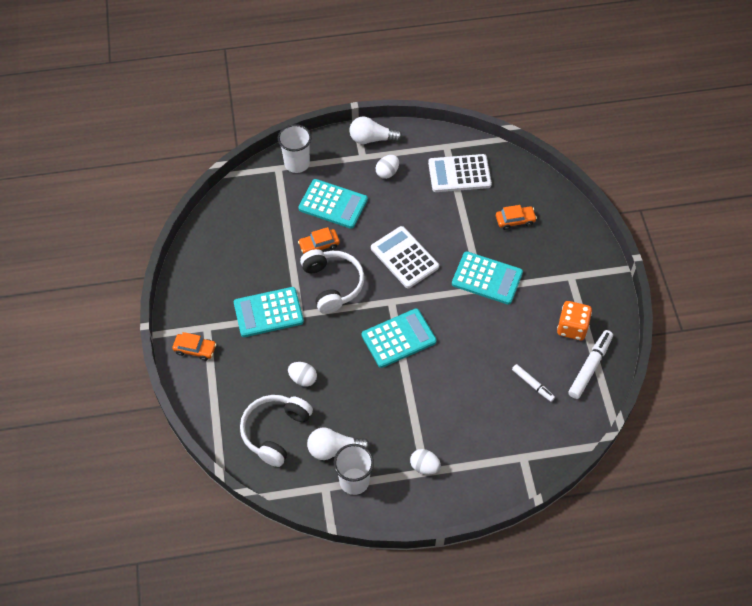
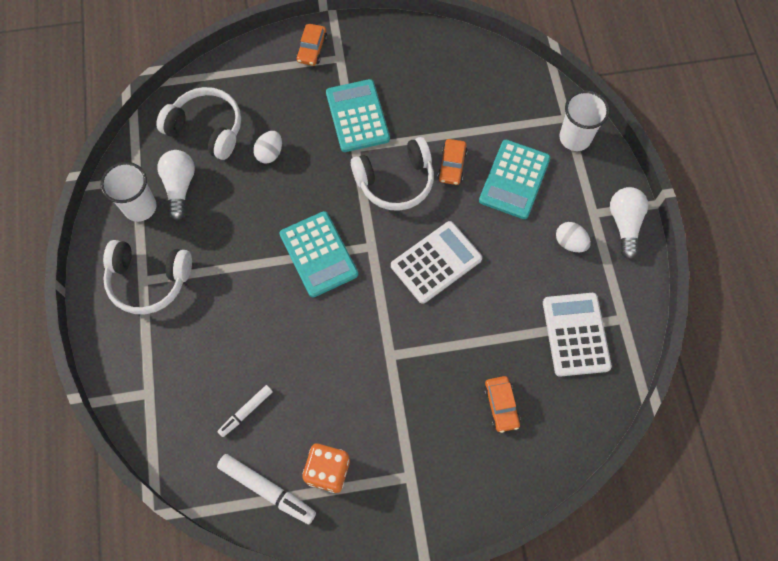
camera: 90 degrees right, 10 degrees up
orange car [298,227,340,254] -> orange car turned 150 degrees counterclockwise [438,139,468,185]
white egg [410,449,441,475] -> white headphones [103,240,192,314]
turquoise calculator [452,251,523,305] -> none

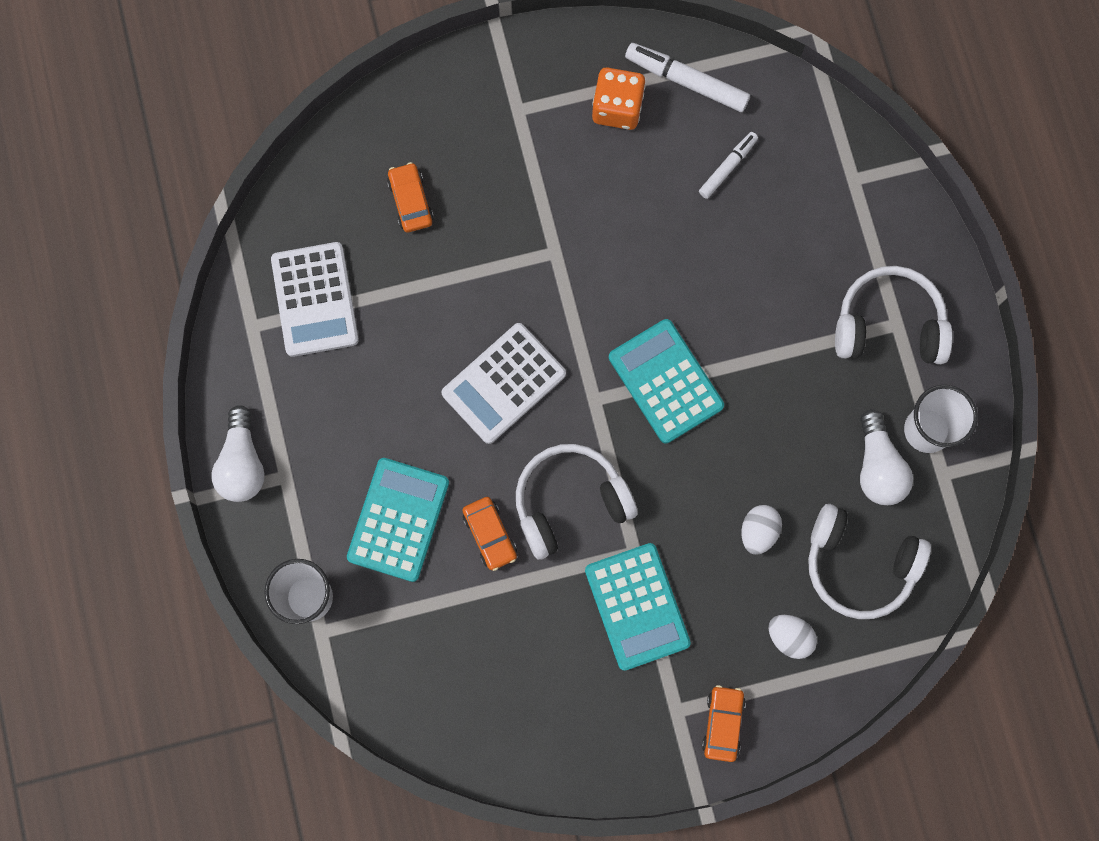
camera: 175 degrees right, 10 degrees up
orange car [438,139,468,185] -> orange car turned 150 degrees clockwise [463,497,517,571]
white egg [556,222,591,252] -> white egg moved to [768,615,817,659]

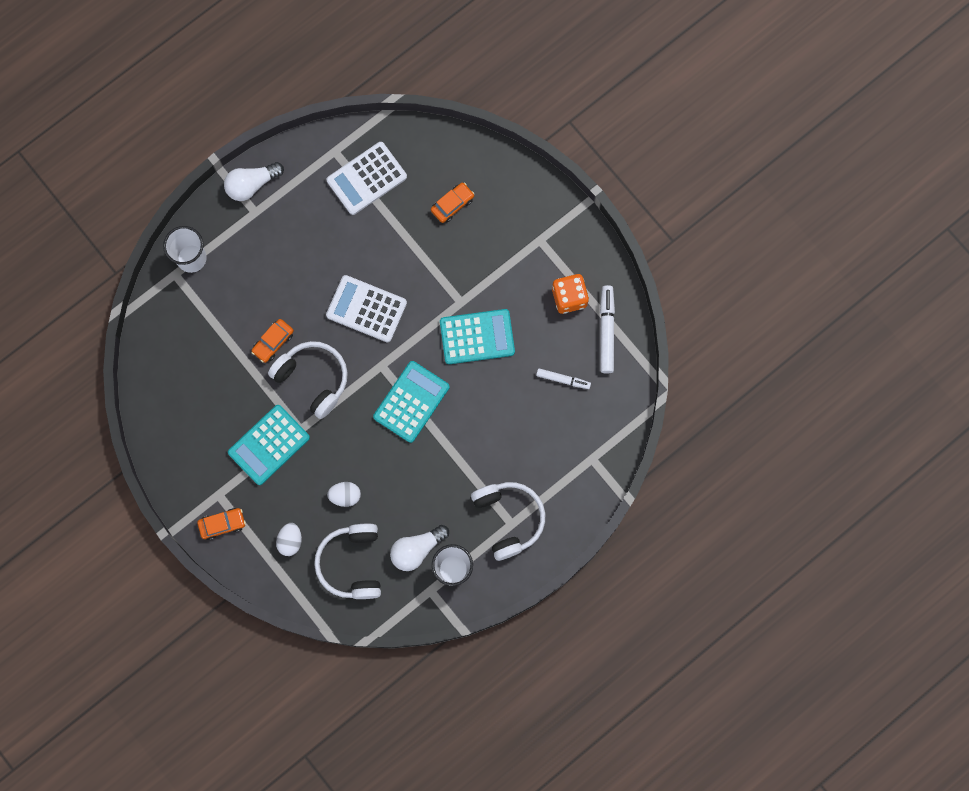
camera: 65 degrees right, 0 degrees up
turquoise calculator [347,458,449,582] -> turquoise calculator moved to [440,309,515,364]

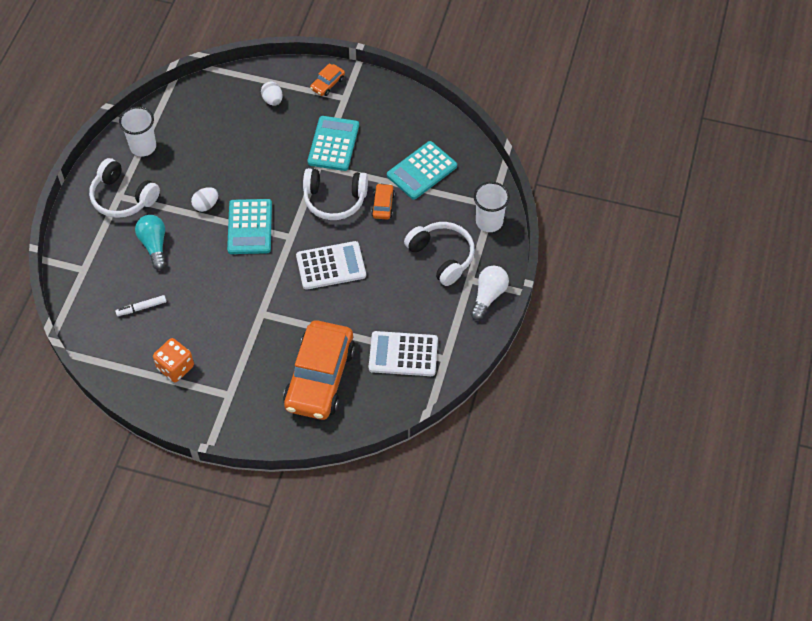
camera: 145 degrees right, 20 degrees down
white headphones [314,524,381,599] -> white headphones moved to [404,222,475,286]
white calculator [327,142,407,215] -> white calculator turned 105 degrees counterclockwise [369,331,438,376]
white egg [327,482,361,507] -> white egg moved to [191,187,218,212]
white light bulb [390,525,449,571] -> none
orange car [431,183,475,223] -> orange car [283,320,355,420], size x2.41
turquoise calculator [440,309,515,364] -> turquoise calculator moved to [387,141,457,200]
white marker [600,285,615,373] -> none
none -> turquoise light bulb [135,215,166,270]

